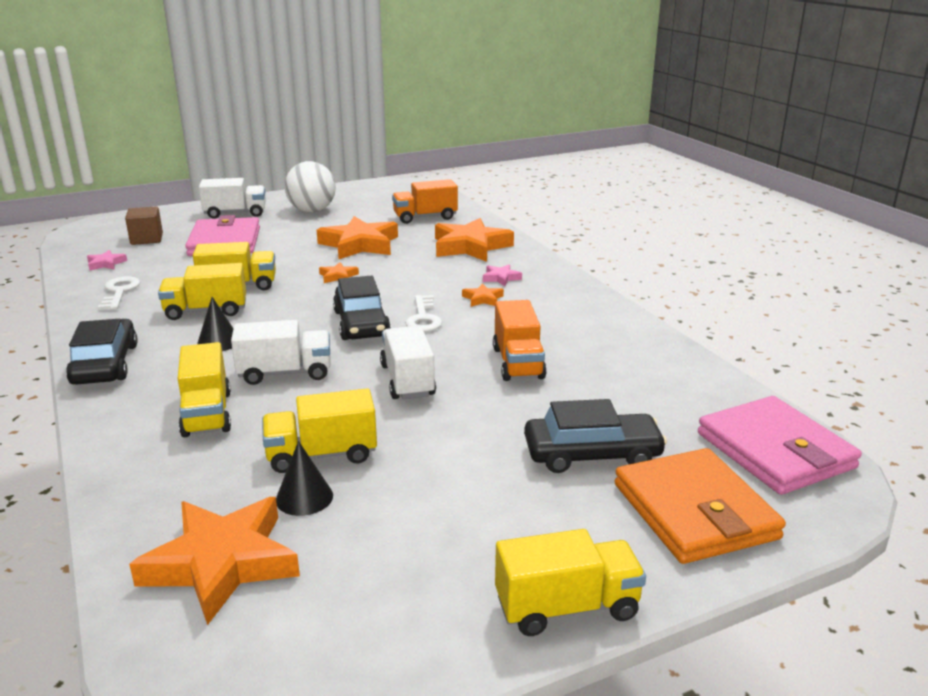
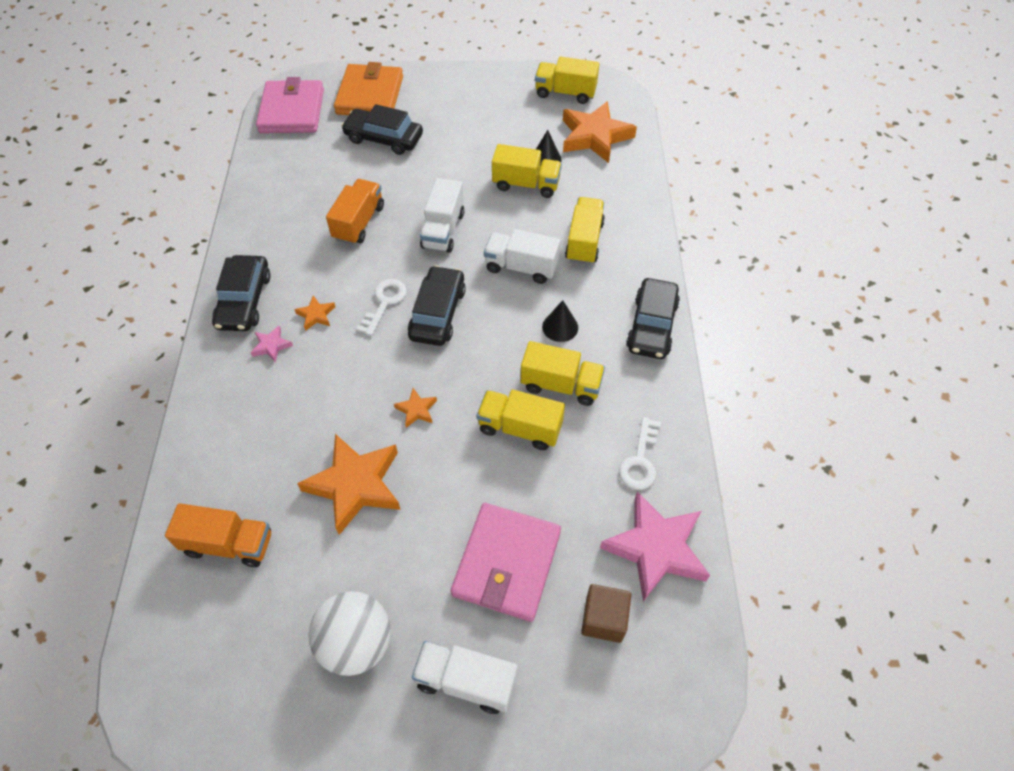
camera: 155 degrees left, 30 degrees up
pink star [87,250,127,270] -> pink star [600,492,710,602], size x2.26
orange star [435,218,514,262] -> none
yellow truck [495,529,646,636] -> yellow truck moved to [535,57,599,104]
none -> black car [212,255,271,331]

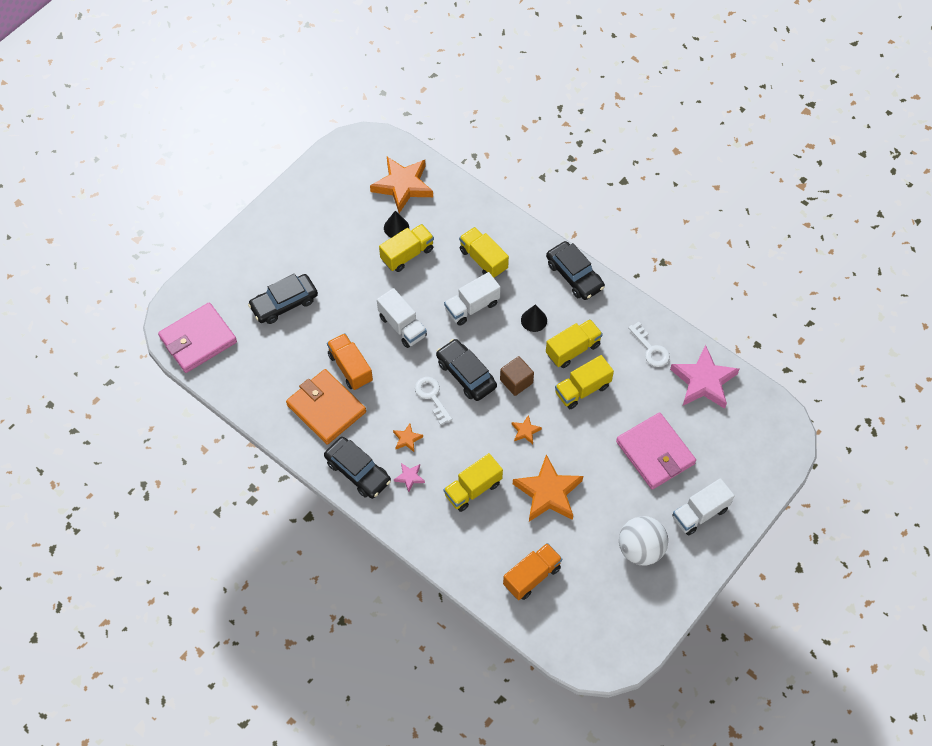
camera: 50 degrees left, 5 degrees up
pink wallet [256,77,324,133] -> pink wallet turned 75 degrees counterclockwise [158,303,237,373]
orange wallet [334,62,403,115] -> orange wallet moved to [286,369,366,444]
yellow truck [535,57,599,104] -> yellow truck moved to [444,453,503,512]
brown cube [581,584,631,643] -> brown cube moved to [500,356,534,396]

